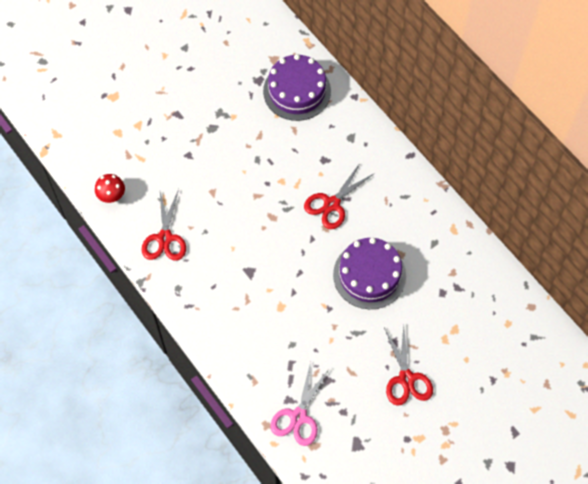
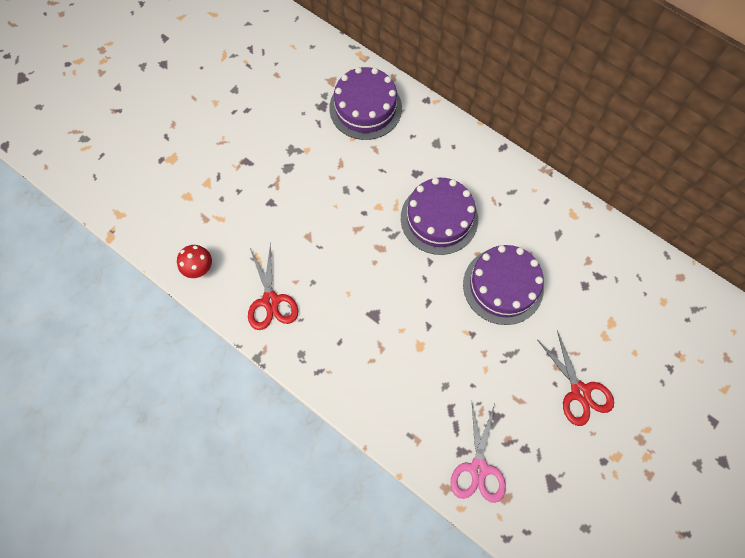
camera: 15 degrees left, 5 degrees up
red scissors [304,163,375,229] -> purple cake [401,178,478,255]

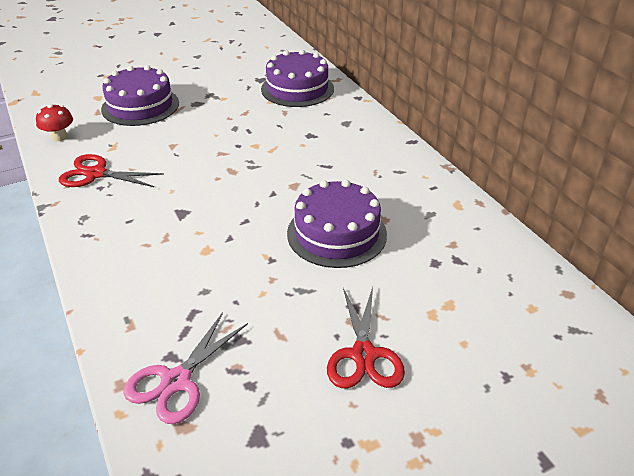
camera: 25 degrees right, 30 degrees down
red scissors [248,242,298,330] -> red scissors turned 90 degrees clockwise [59,154,164,187]
purple cake [401,178,478,255] -> purple cake moved to [101,65,179,126]

